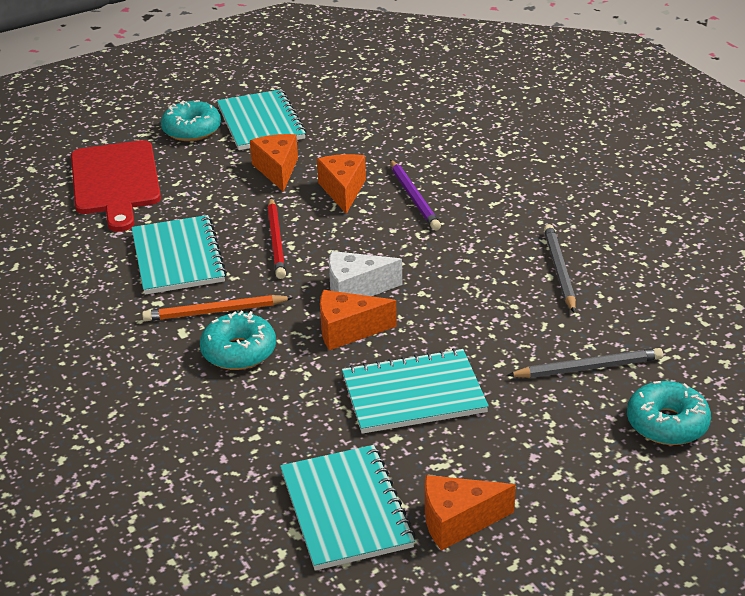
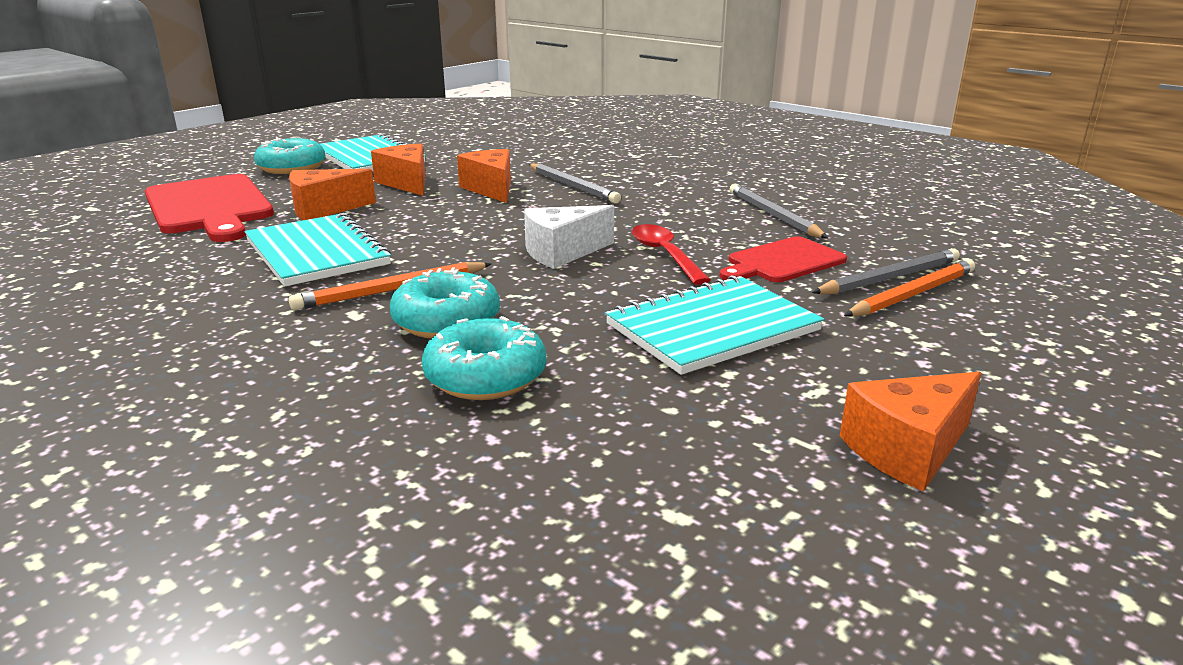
camera: 20 degrees left, 10 degrees down
red pencil [268,198,286,279] -> none
turquoise notebook [280,445,415,571] -> none
orange cheese [320,290,397,350] -> orange cheese moved to [289,169,376,220]
purple pencil [390,159,441,230] -> grey pencil [529,164,621,203]
turquoise donut [627,381,711,445] -> turquoise donut moved to [422,316,546,400]
none -> red spoon [632,224,711,285]
none -> red cutting board [719,236,847,282]
none -> orange pencil [844,259,975,317]

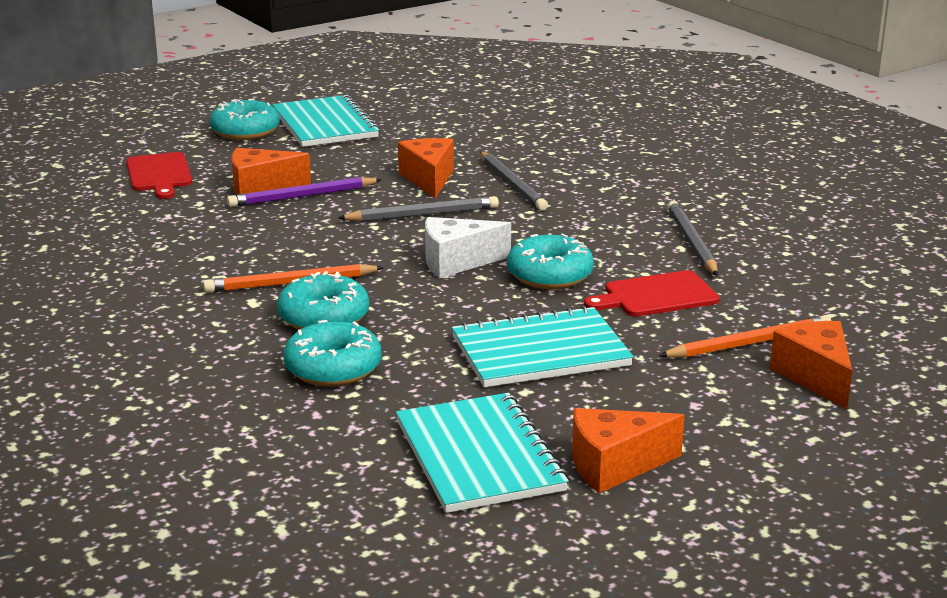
camera: 15 degrees right, 0 degrees up
red cutting board [145,174,274,242] -> red cutting board [126,152,192,199], size x0.60
turquoise notebook [245,213,391,287] -> turquoise notebook moved to [396,393,569,513]
orange cheese [371,144,425,196] -> orange cheese moved to [770,321,852,410]
red spoon [632,224,711,285] -> turquoise donut [507,234,594,289]
grey pencil [812,248,960,294] -> grey pencil moved to [338,196,499,221]
none -> purple pencil [227,177,382,207]

